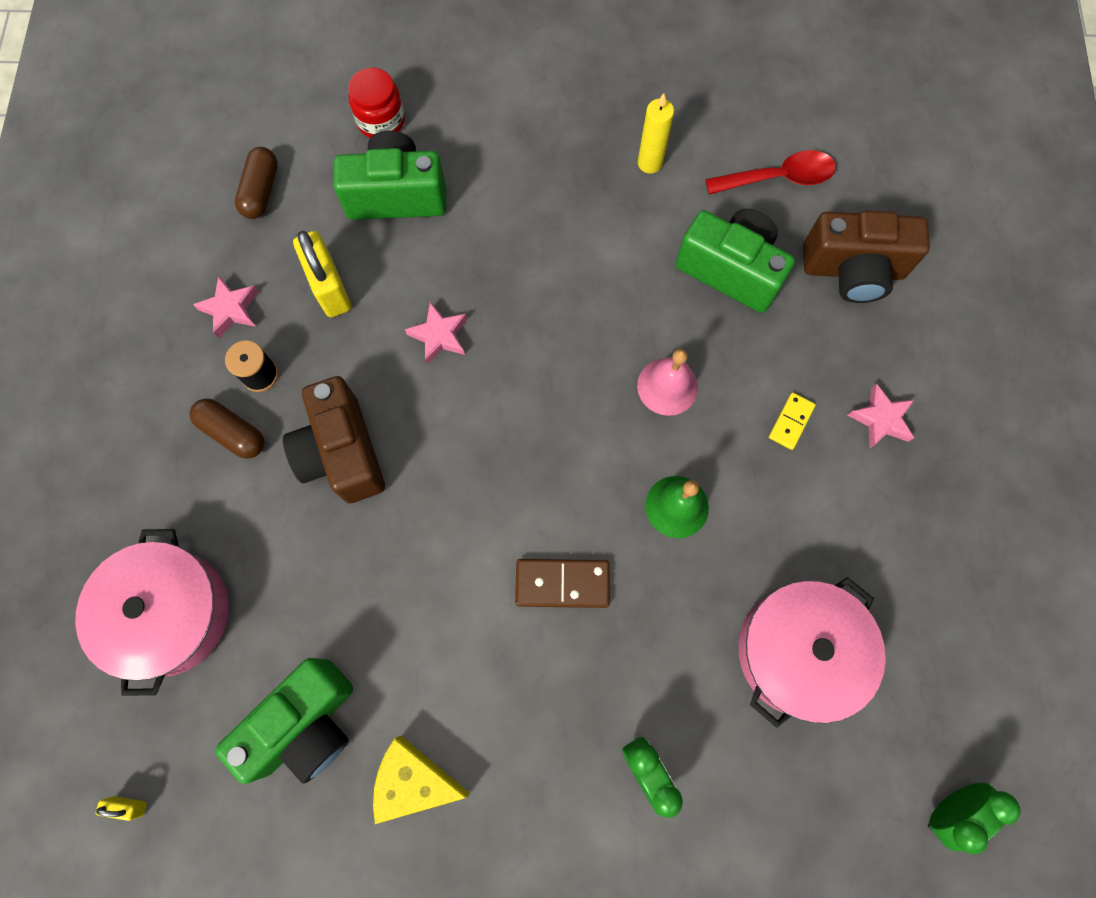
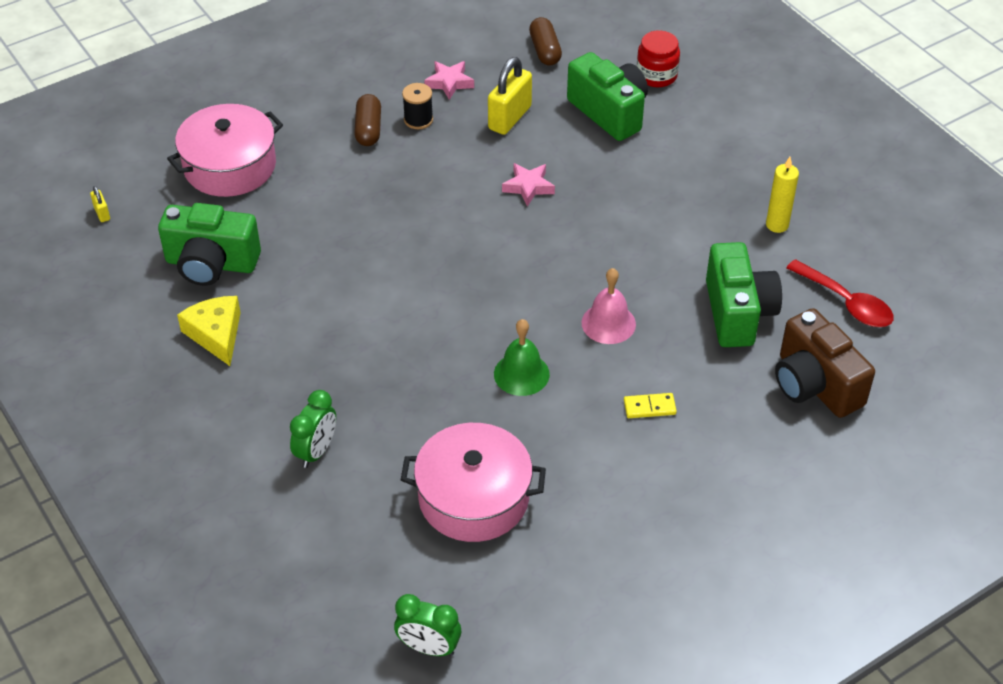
camera: 55 degrees right, 25 degrees down
brown capsule [235,147,278,219] -> brown capsule turned 75 degrees counterclockwise [529,17,562,65]
brown camera [283,376,385,503] -> none
brown domino [515,559,610,608] -> none
pink star [848,384,914,448] -> none

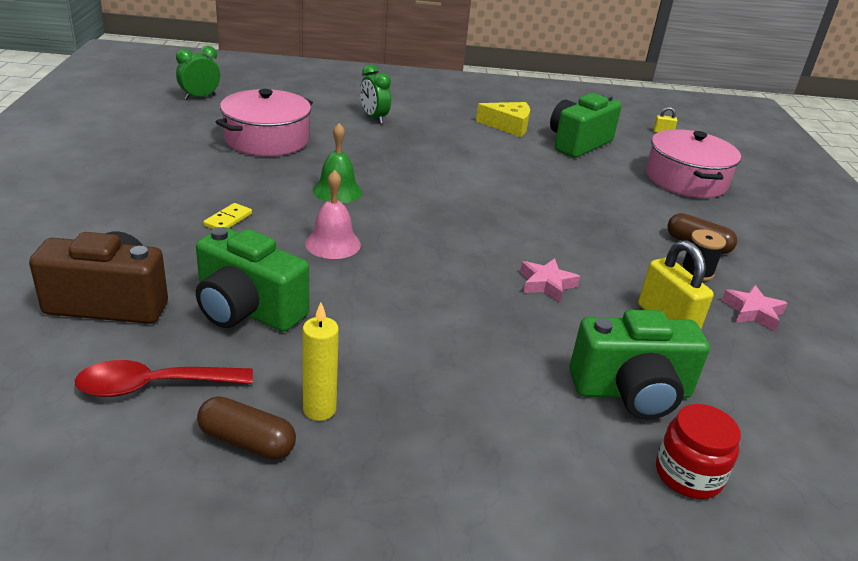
camera: 120 degrees right, 15 degrees down
brown capsule [529,17,562,65] -> brown capsule moved to [197,396,296,459]

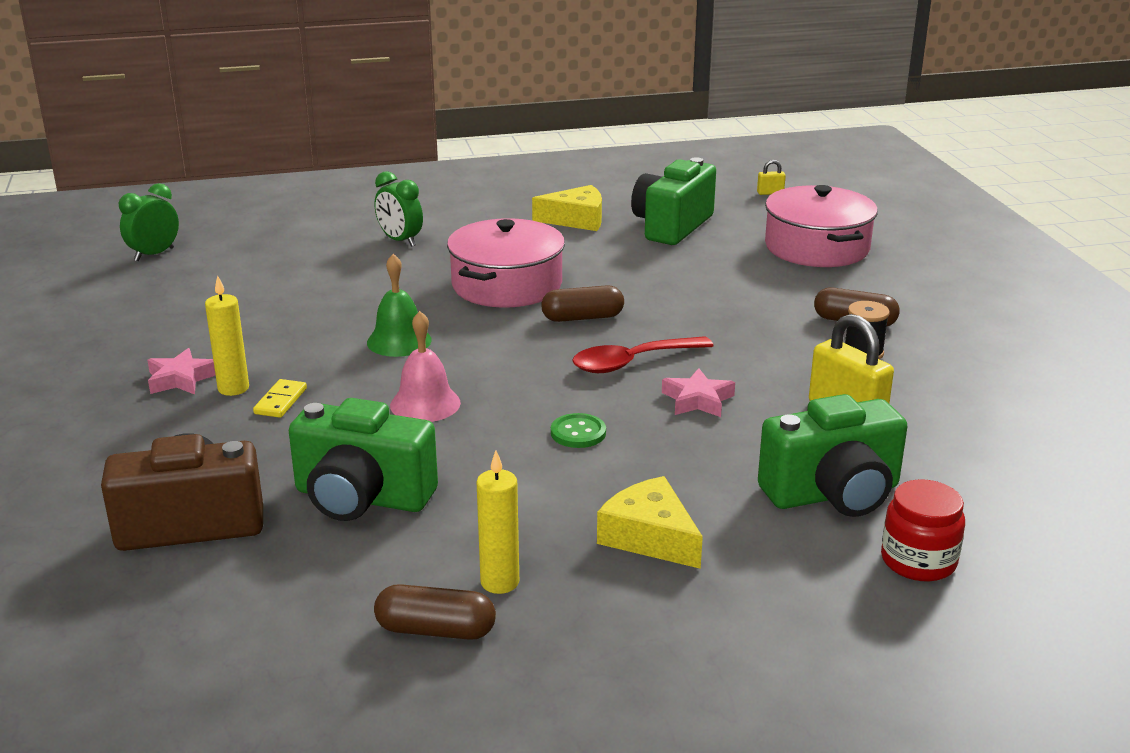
camera: 10 degrees left, 5 degrees down
red spoon [75,360,253,397] -> red spoon moved to [572,336,714,373]
pink pot [216,89,313,156] -> pink pot moved to [447,218,565,308]
pink star [722,285,788,331] -> pink star moved to [147,348,216,395]
none -> yellow candle [205,275,249,396]
none -> brown capsule [541,285,624,322]
none -> green button [551,413,606,448]
none -> yellow cheese [597,476,703,569]

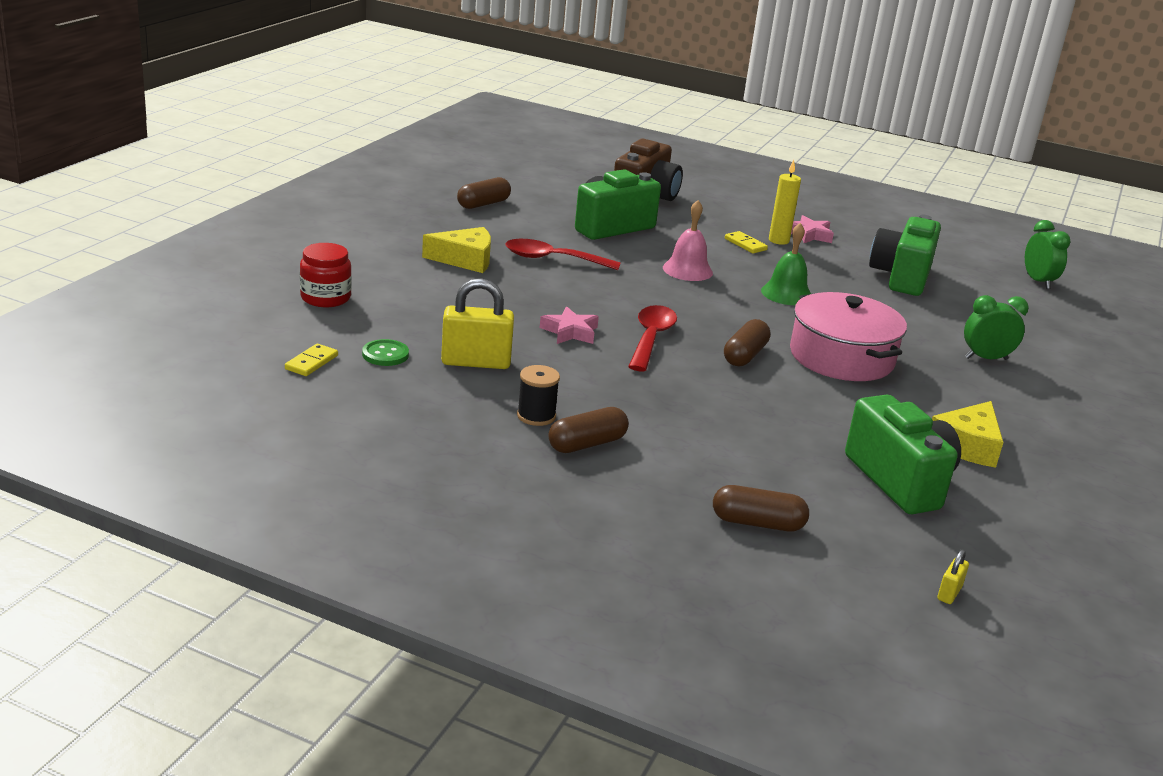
camera: 125 degrees right, 0 degrees up
yellow candle [477,451,519,594] -> none
green button [551,413,606,448] -> green button moved to [362,339,409,366]
green camera [758,394,908,517] -> green camera moved to [869,215,941,296]
pink pot [765,185,878,267] -> brown capsule [713,485,809,531]
none -> yellow domino [285,344,338,376]
none -> red spoon [506,239,621,270]

